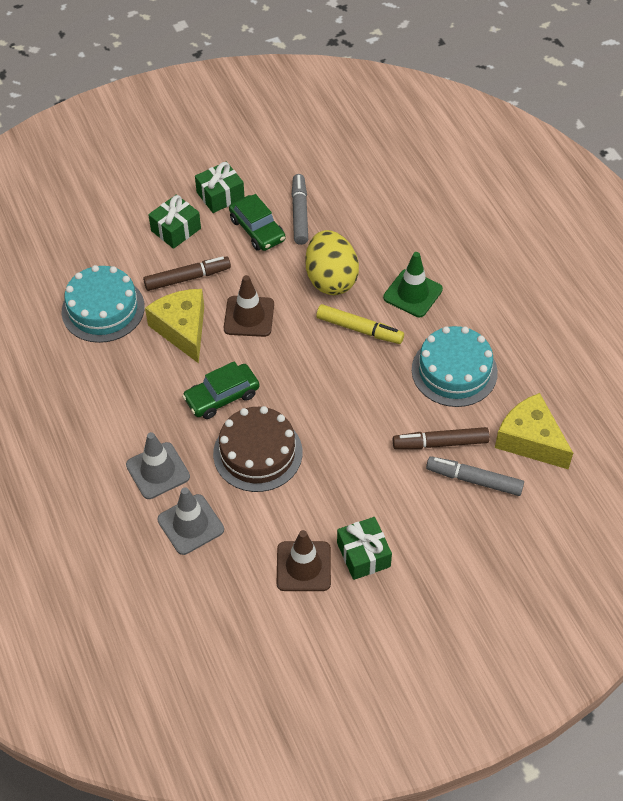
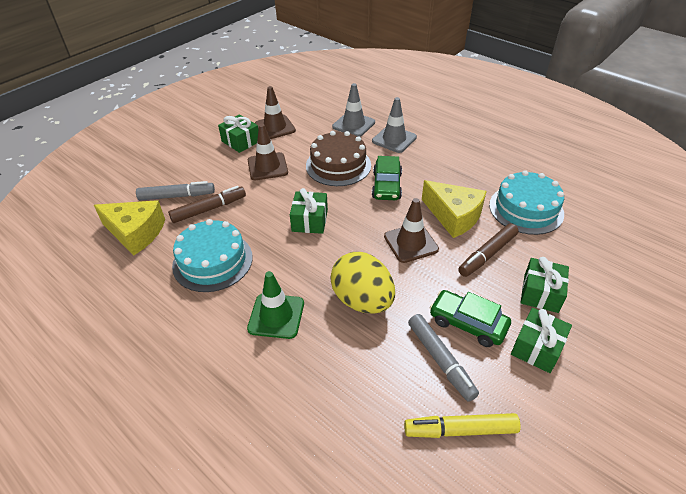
camera: 155 degrees right, 10 degrees down
green car [182,361,260,419] -> green car turned 150 degrees clockwise [372,156,402,200]
yellow marker [316,304,404,344] -> yellow marker moved to [404,413,521,438]
none -> brown traffic cone [248,124,288,180]
none -> green gift [290,188,328,234]

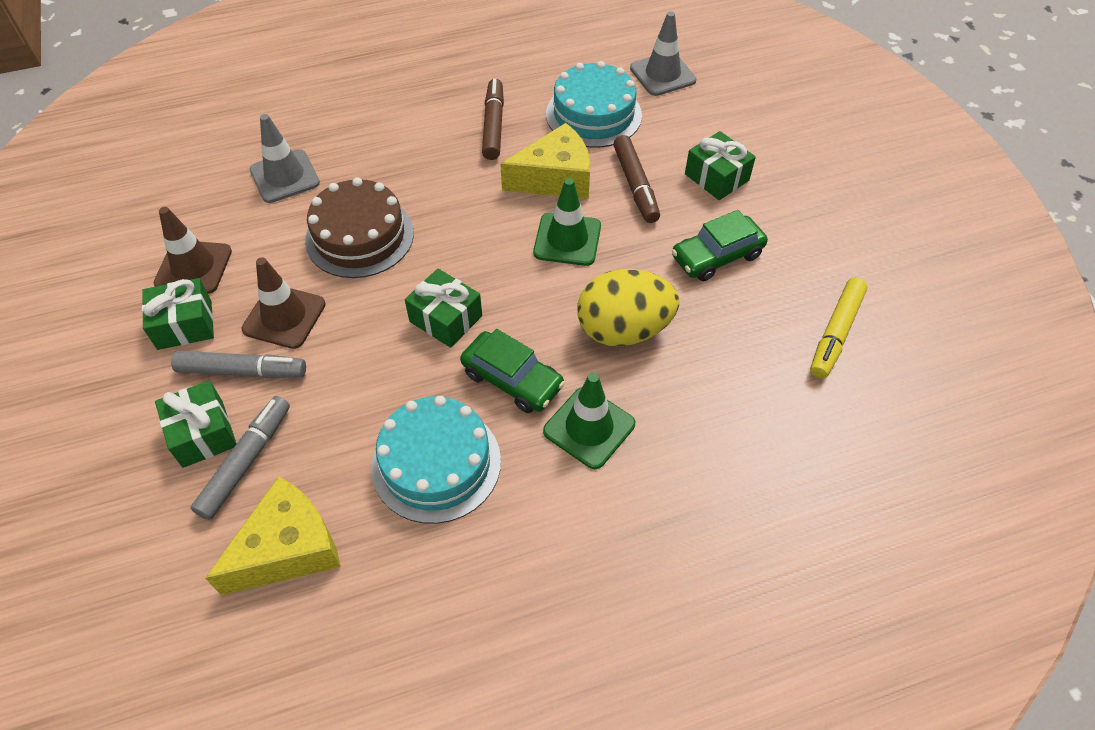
camera: 60 degrees left, 10 degrees up
brown marker [168,186,246,223] -> brown marker moved to [482,79,504,160]
grey traffic cone [372,97,417,153] -> grey traffic cone moved to [630,11,696,96]
green car [372,156,402,200] -> green car moved to [460,329,565,413]
brown traffic cone [384,198,439,263] -> green traffic cone [533,178,601,266]
grey marker [408,314,479,402] -> grey marker moved to [171,351,306,378]
green gift [511,308,572,373] -> green gift moved to [155,381,237,468]

